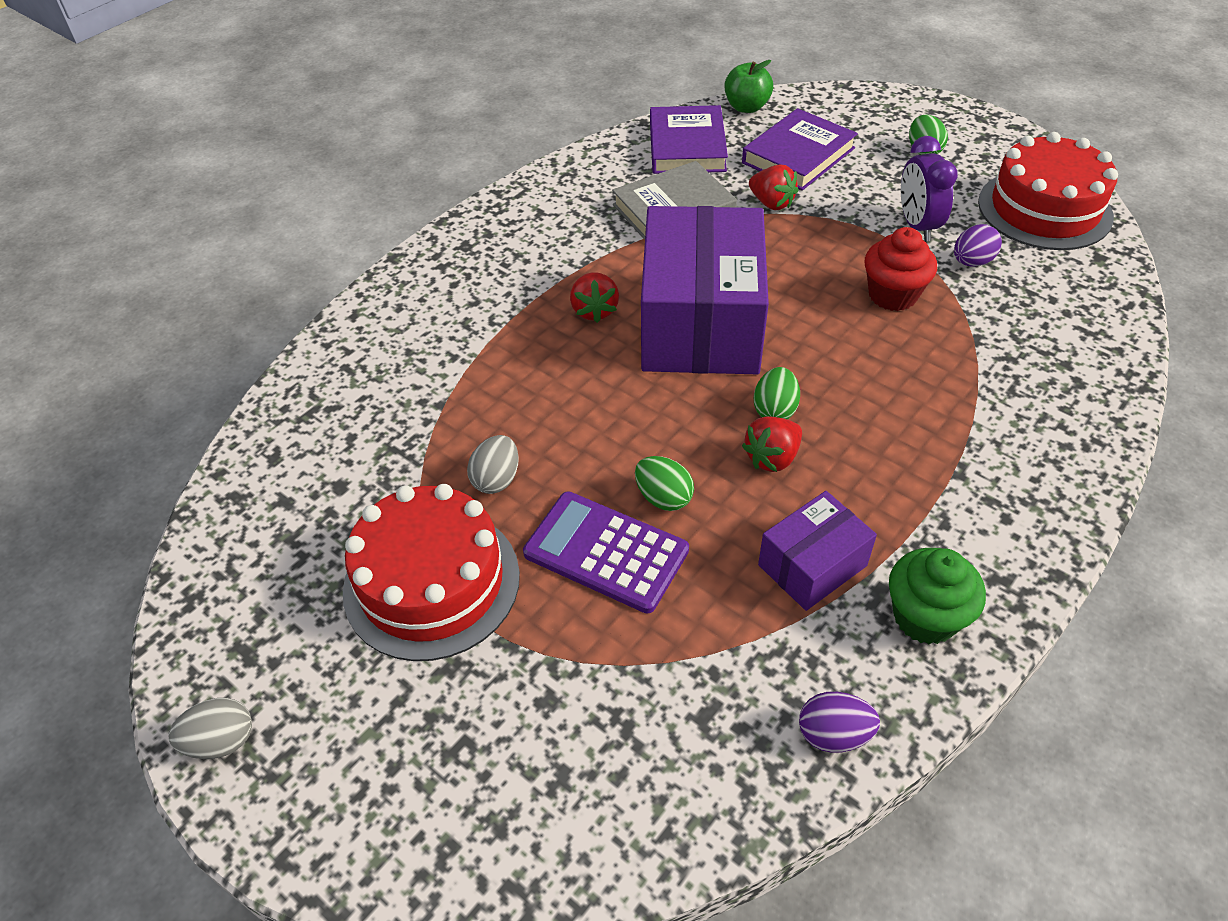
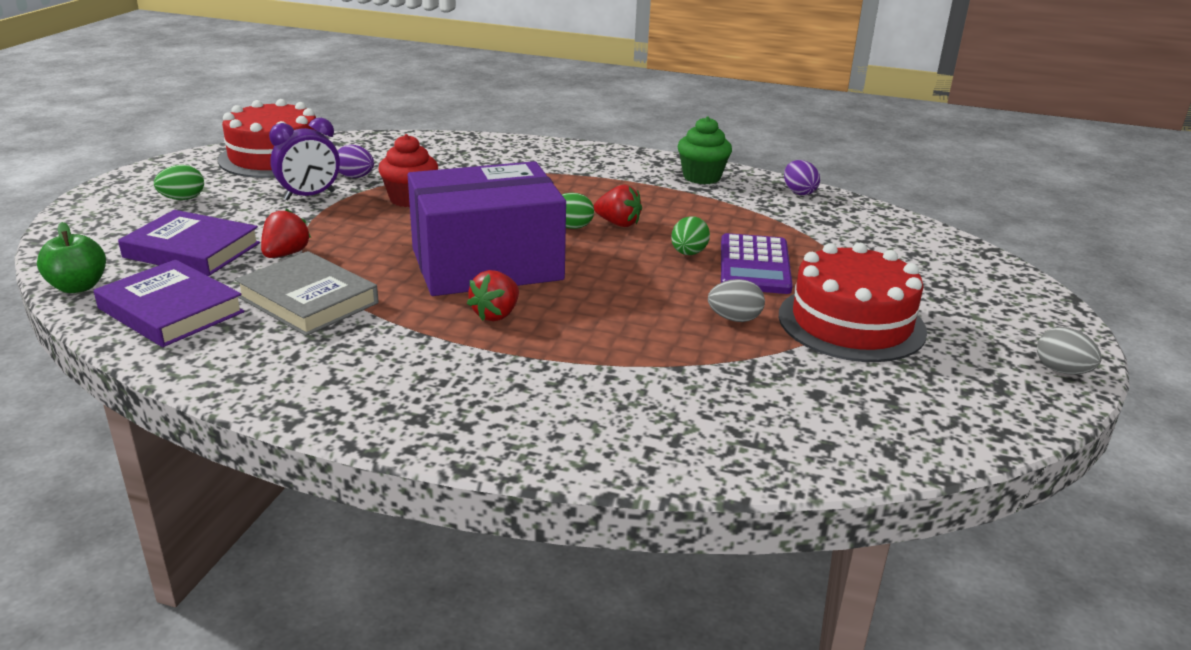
camera: 115 degrees left, 20 degrees down
red strawberry [570,272,619,323] -> red strawberry turned 150 degrees clockwise [467,270,519,321]
purple book [650,105,728,174] -> purple book turned 60 degrees clockwise [94,259,244,347]
purple box [758,491,877,611] -> none

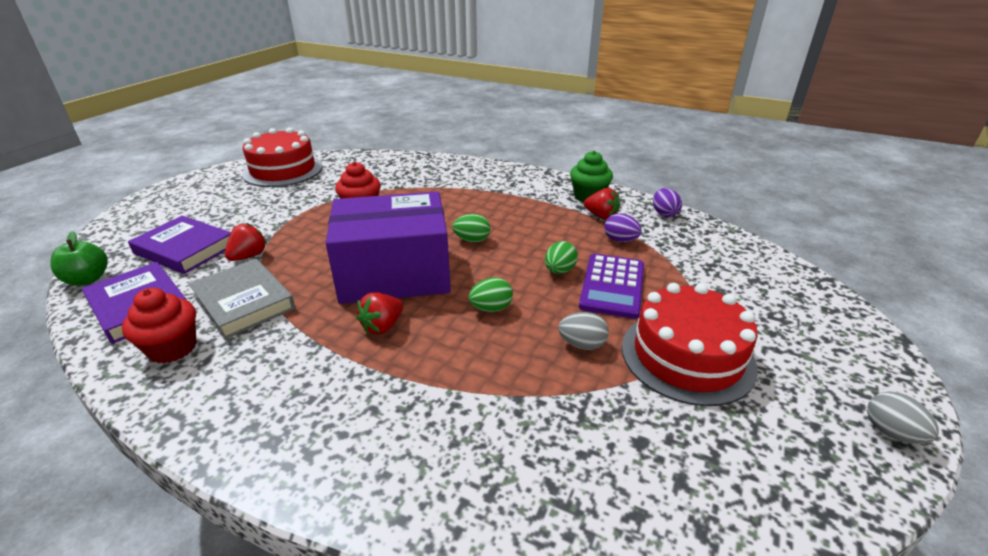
camera: 10 degrees right, 5 degrees up
green egg [154,165,204,200] -> green egg moved to [469,277,513,312]
purple clock [269,118,340,200] -> none
purple egg [337,145,374,178] -> purple egg moved to [604,213,642,242]
red strawberry [594,185,642,227] -> red strawberry moved to [584,188,620,220]
none -> red cupcake [122,288,197,364]

